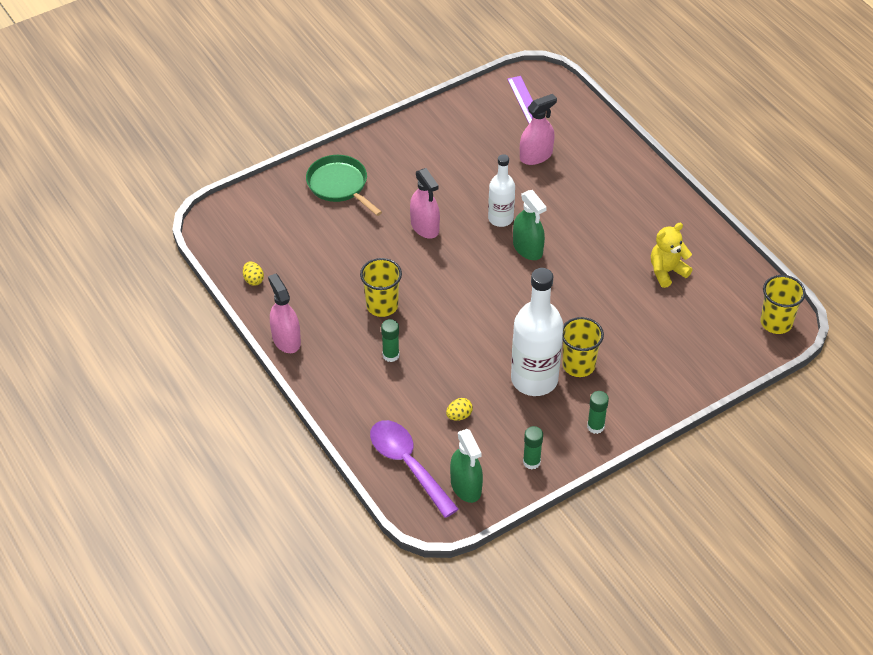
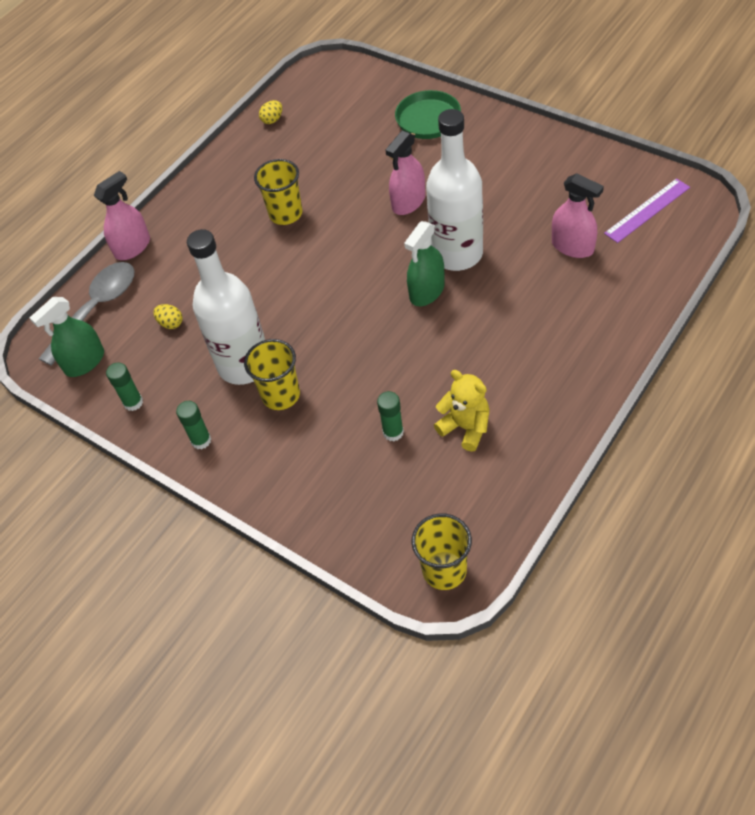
camera: 75 degrees right, 5 degrees up
pink spray bottle [268,274,301,353] -> pink spray bottle moved to [94,171,150,260]
purple spoon [370,420,459,518] -> grey spoon [39,262,135,366]
green glue stick [381,319,400,362] -> green glue stick moved to [377,391,404,441]
white bottle [488,154,515,227] -> white bottle [426,109,483,271], size x1.71

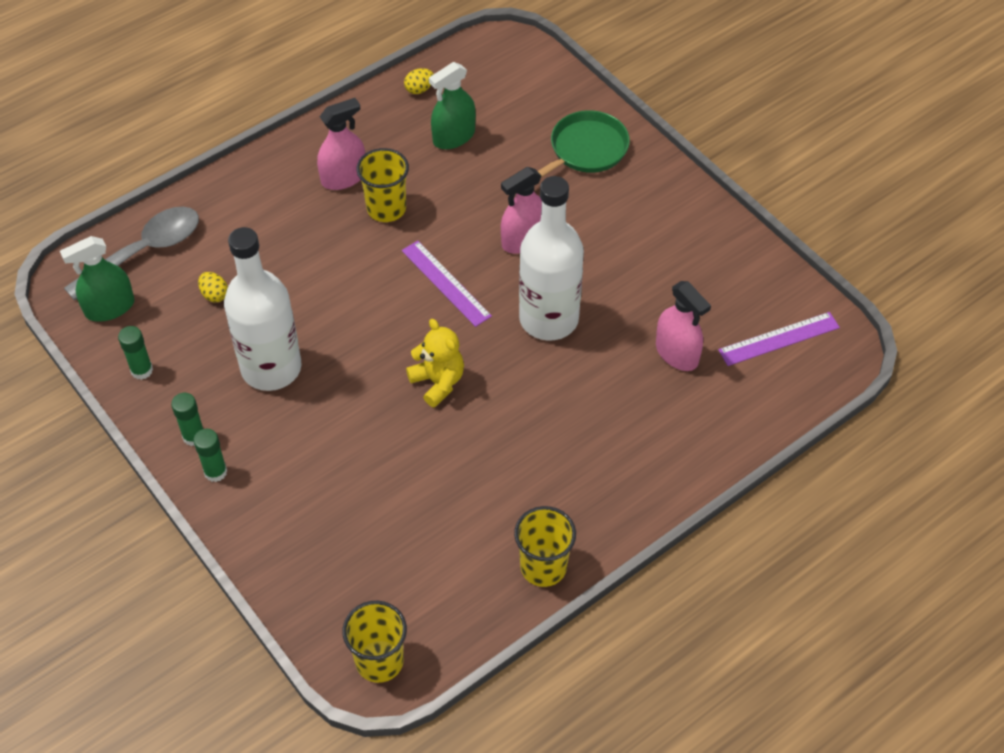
camera: 10 degrees right, 0 degrees up
pink spray bottle [94,171,150,260] -> pink spray bottle moved to [317,98,365,190]
yellow cup [244,339,300,410] -> yellow cup moved to [514,506,576,587]
green glue stick [377,391,404,441] -> green glue stick moved to [193,429,227,482]
green spray bottle [404,221,445,306] -> green spray bottle moved to [429,62,476,149]
yellow teddy bear [434,370,489,452] -> yellow teddy bear moved to [406,319,464,407]
none -> purple ruler [402,241,492,327]

